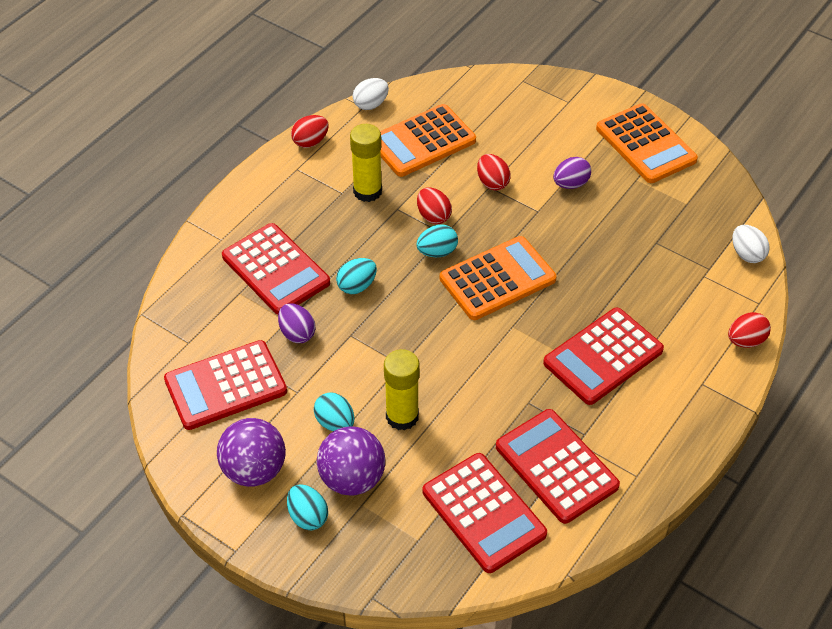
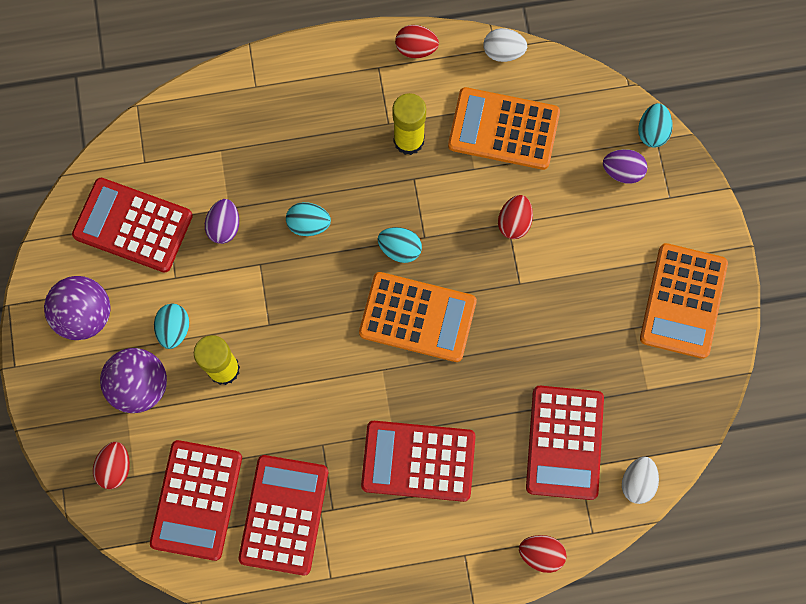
camera: 45 degrees right, 25 degrees up
red calculator [222,223,330,315] -> red calculator moved to [526,386,604,500]
turquoise egg [287,484,328,530] -> turquoise egg moved to [638,103,673,148]
red egg [417,187,452,224] -> red egg moved to [93,442,130,489]
purple egg [553,157,591,189] -> purple egg moved to [603,149,648,184]

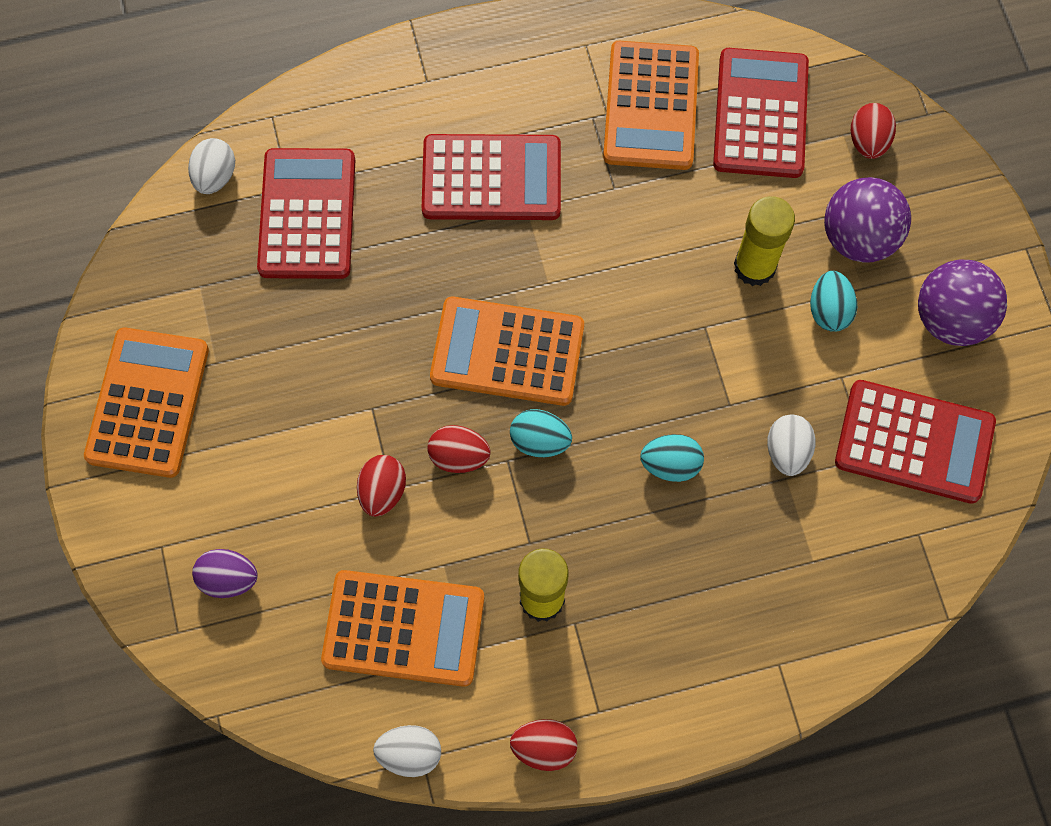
camera: 175 degrees right, 5 degrees down
purple egg [205,199,239,244] -> white egg [767,414,816,476]
red calculator [239,455,328,576] -> orange calculator [603,41,699,170]
red egg [519,535,566,573] -> red egg moved to [427,425,491,473]
turquoise egg [638,103,673,148] -> none

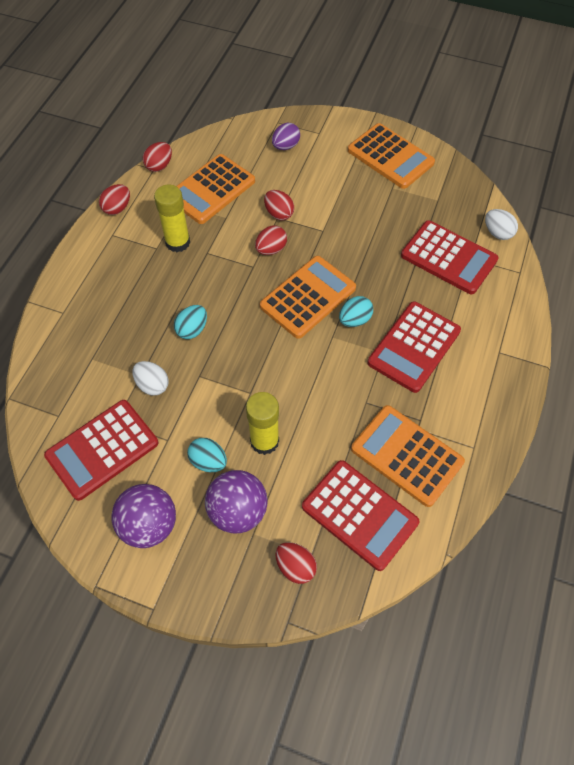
camera: 125 degrees right, 10 degrees down
white egg [373,725,441,777] -> red egg [143,142,172,172]
turquoise egg [510,409,572,457] -> turquoise egg moved to [339,296,373,327]

